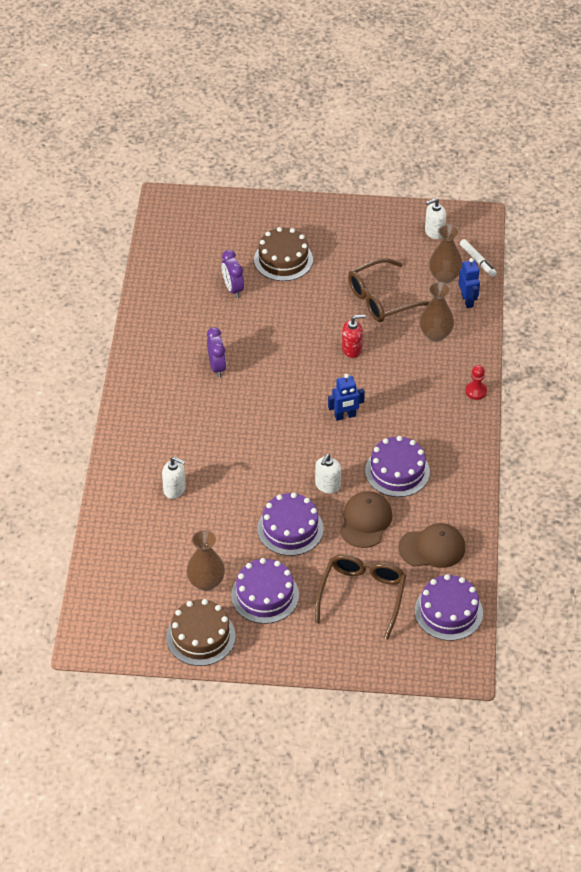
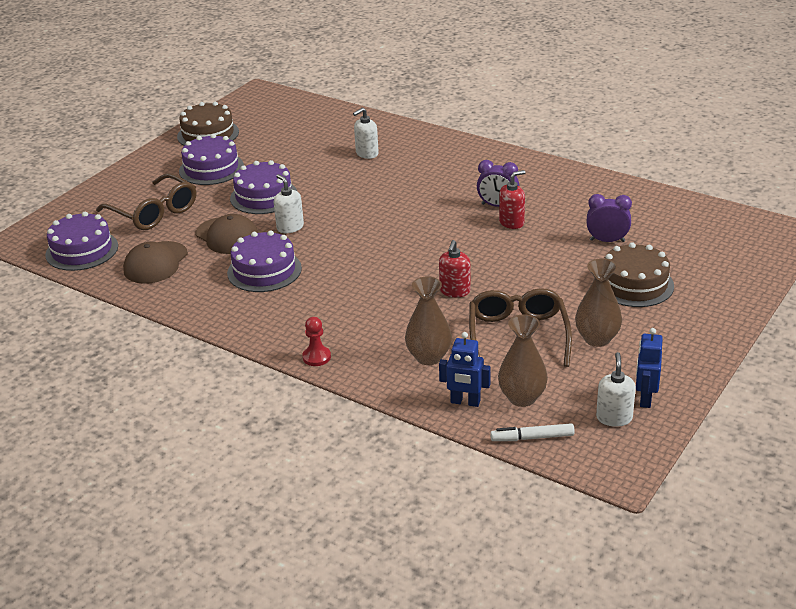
camera: 120 degrees right, 15 degrees down
brown vase [187,530,225,591] -> brown vase moved to [575,259,622,347]
blue robot [328,374,365,421] -> blue robot moved to [636,328,663,408]
none -> red soap dispenser [499,170,526,229]

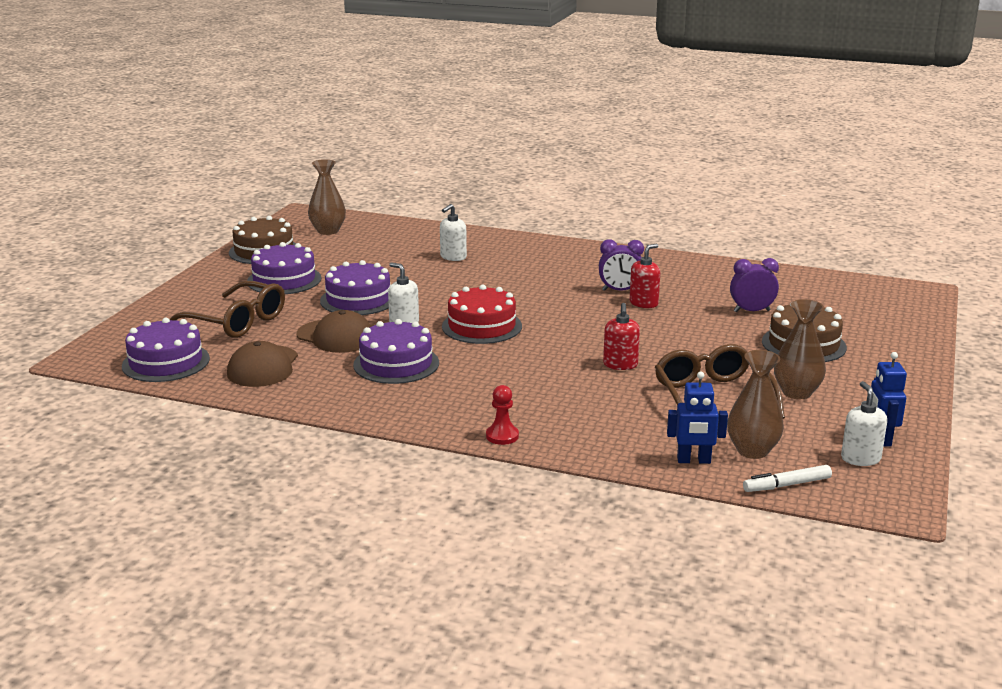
camera: 15 degrees left, 10 degrees down
brown vase [405,276,452,365] -> brown vase moved to [308,159,346,235]
none -> red cake [442,285,522,344]

